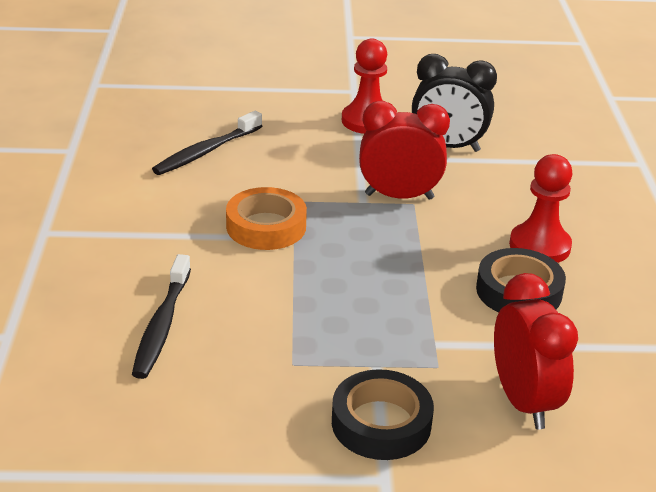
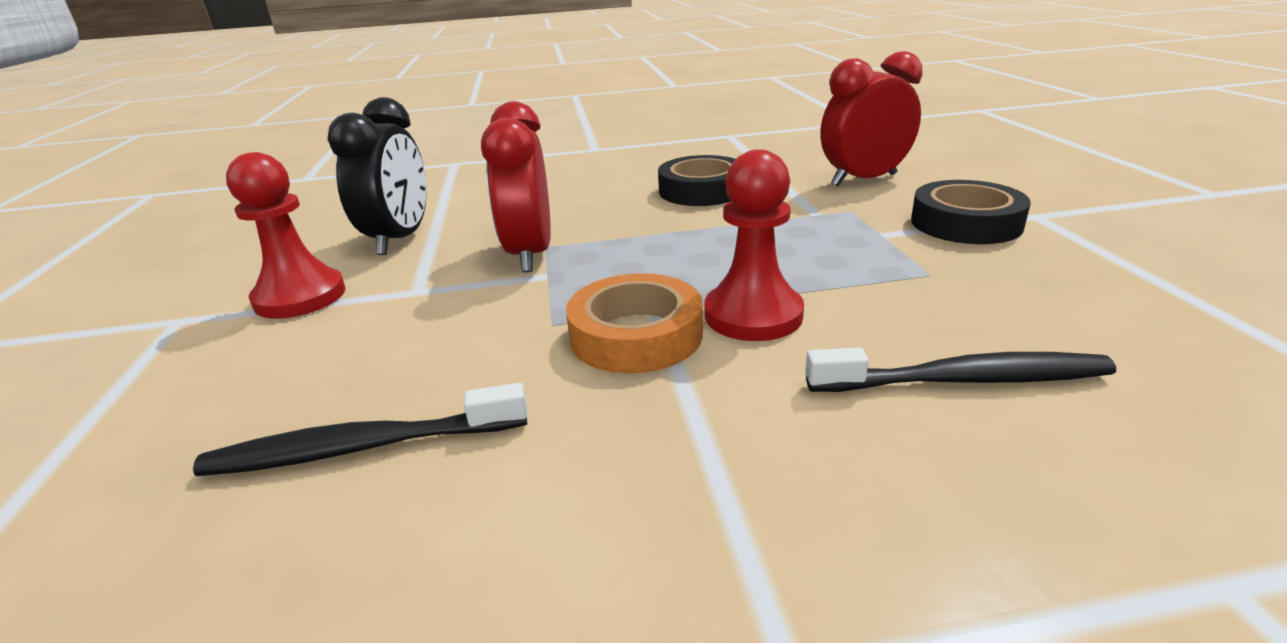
camera: 95 degrees left, 5 degrees down
black toothbrush [152,111,262,175] -> black toothbrush turned 135 degrees clockwise [193,383,528,476]
red pawn [509,154,572,263] -> red pawn moved to [705,149,804,341]

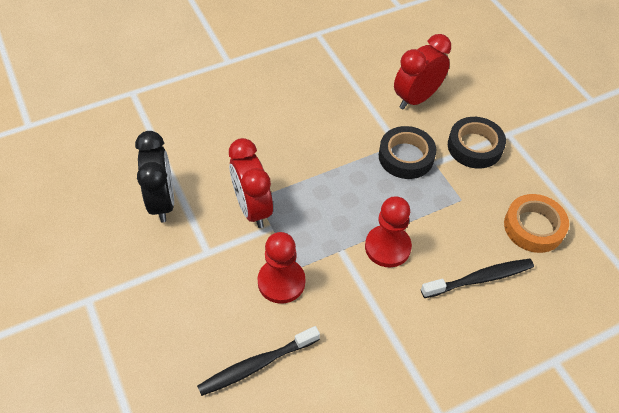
camera: 20 degrees left, 25 degrees up
red pawn [226,152,346,319] -> red pawn moved to [258,232,305,304]
orange tape [566,273,703,373] -> orange tape moved to [504,194,569,253]
black tape [658,155,735,206] -> black tape moved to [379,126,436,179]

